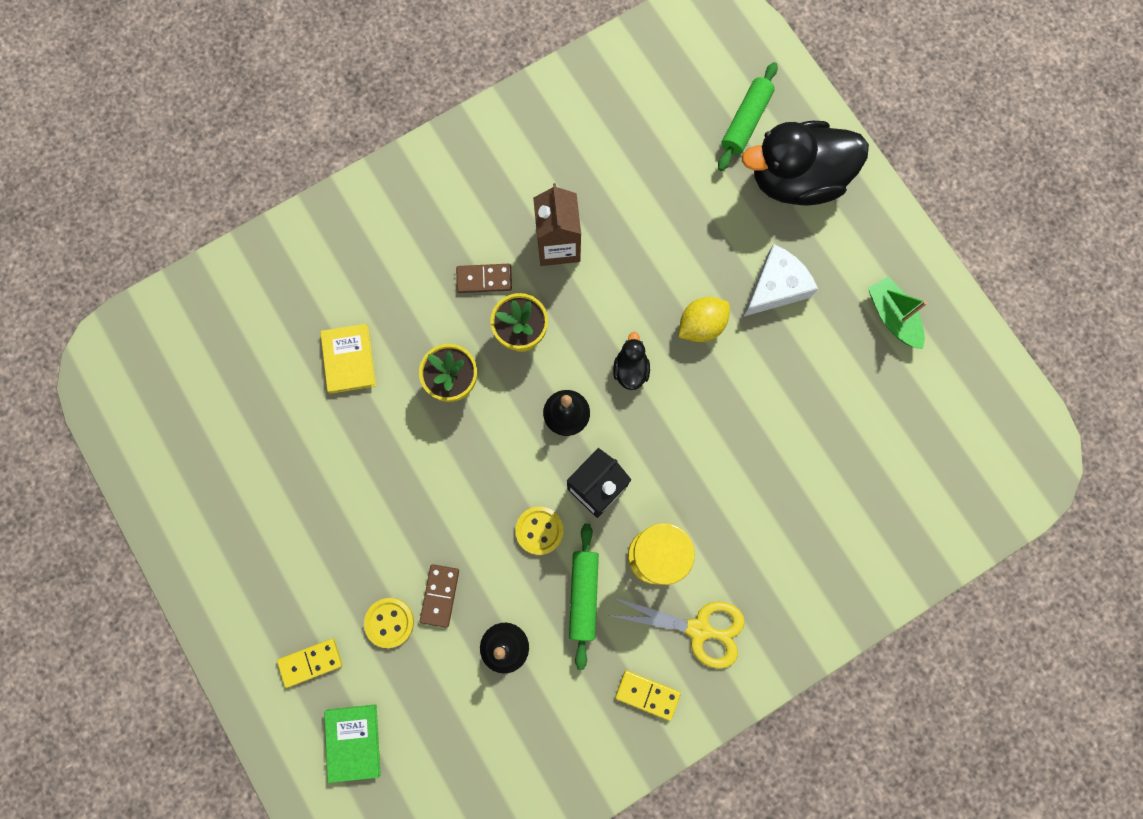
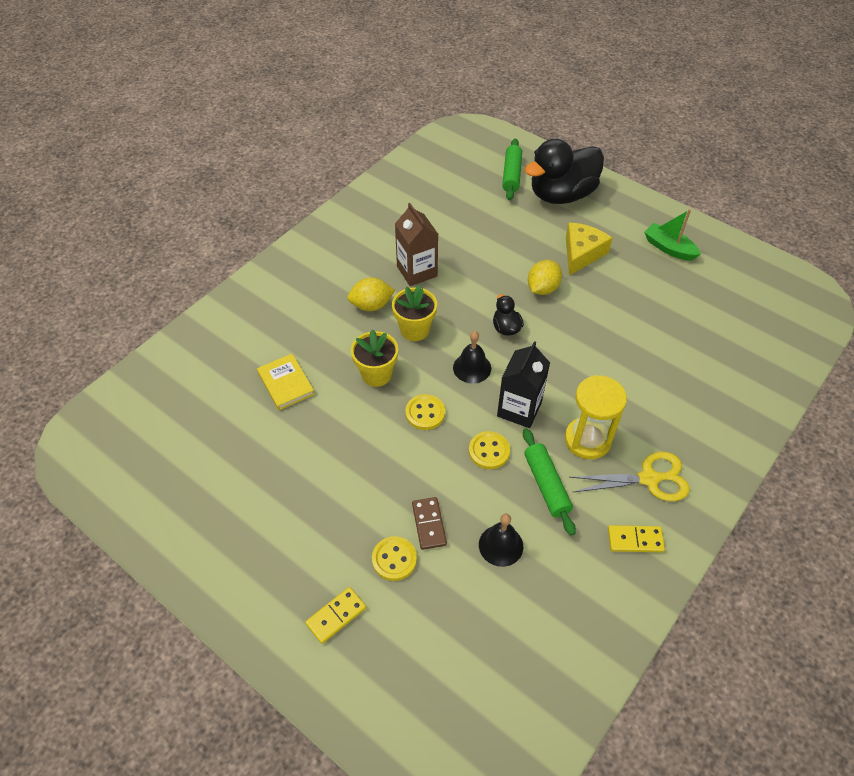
camera: 20 degrees left, 25 degrees down
green book [324,704,381,783] -> none
brown domino [456,264,512,293] -> yellow lemon [347,278,395,311]
white cheese [743,244,818,317] -> yellow cheese [566,223,612,276]
none -> yellow button [405,394,445,430]

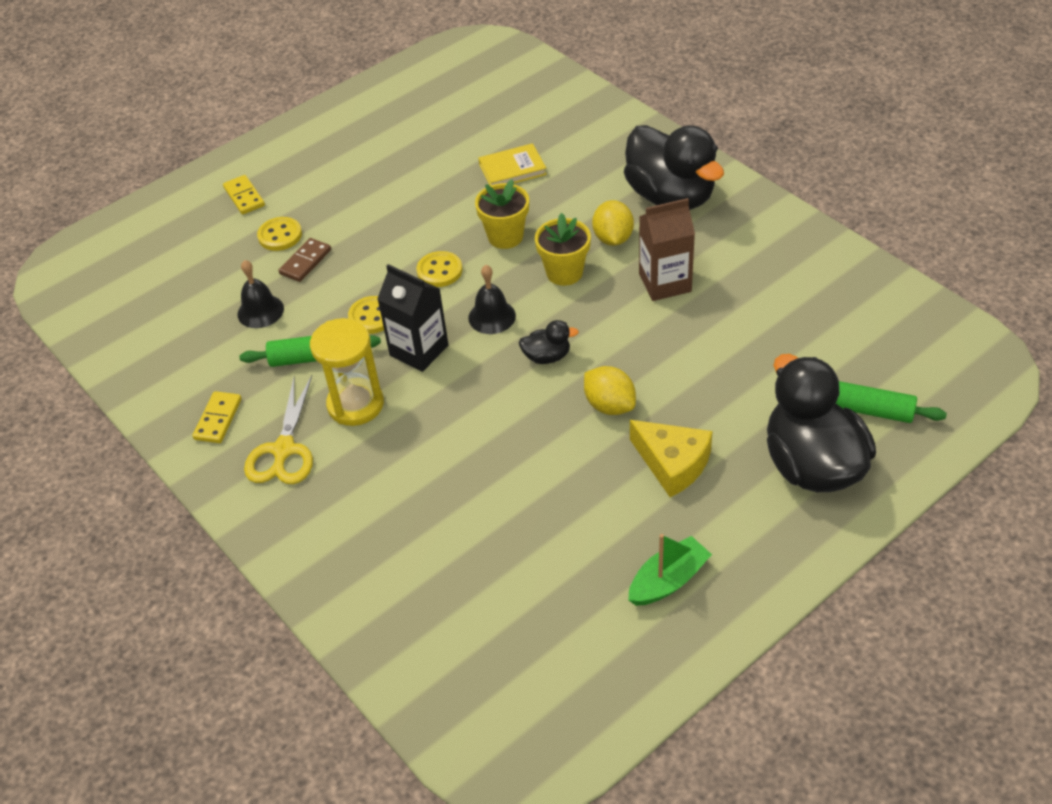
camera: 105 degrees right, 5 degrees down
brown domino [412,497,447,550] -> brown domino turned 60 degrees counterclockwise [278,238,331,282]
none -> black duck [624,125,724,210]

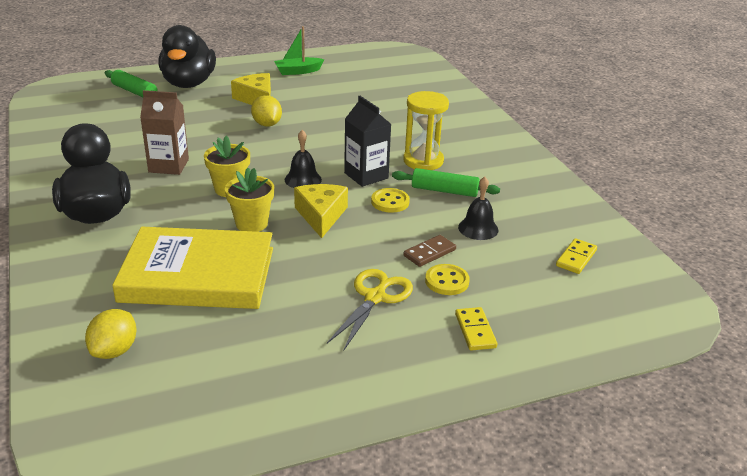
camera: 165 degrees left, 15 degrees down
yellow domino [192,391,242,443] -> yellow domino moved to [556,238,597,274]
yellow scissors [244,375,313,484] -> yellow scissors moved to [327,269,413,350]
yellow button [416,251,462,287] -> yellow cheese [294,184,348,238]
yellow book [479,143,547,186] -> yellow book [112,227,273,309], size x2.28
black duck [519,320,579,364] -> none
yellow lemon [592,200,634,246] -> yellow lemon moved to [85,309,137,359]

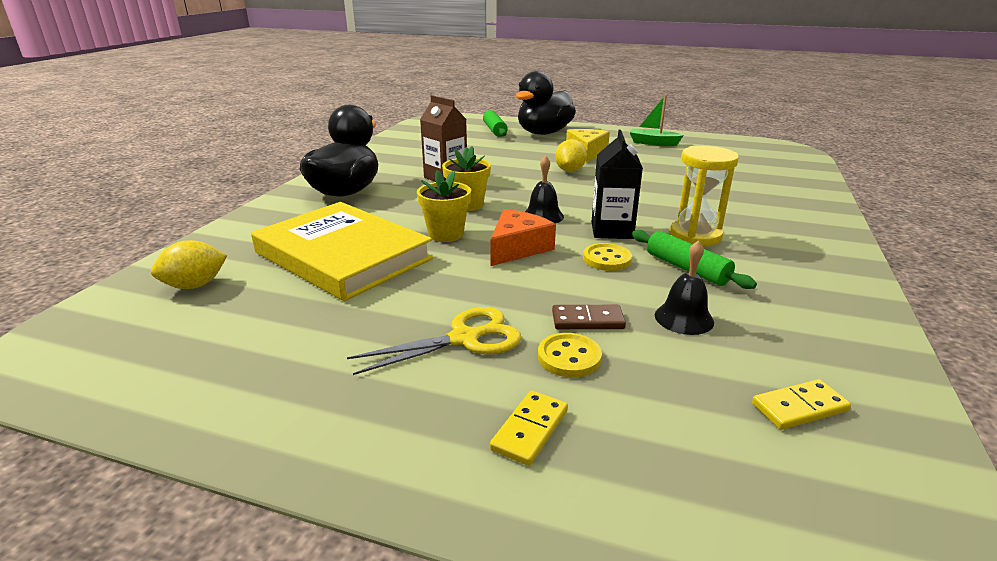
camera: 40 degrees right, 5 degrees down
yellow cheese [294,184,348,238] -> orange cheese [490,209,556,266]

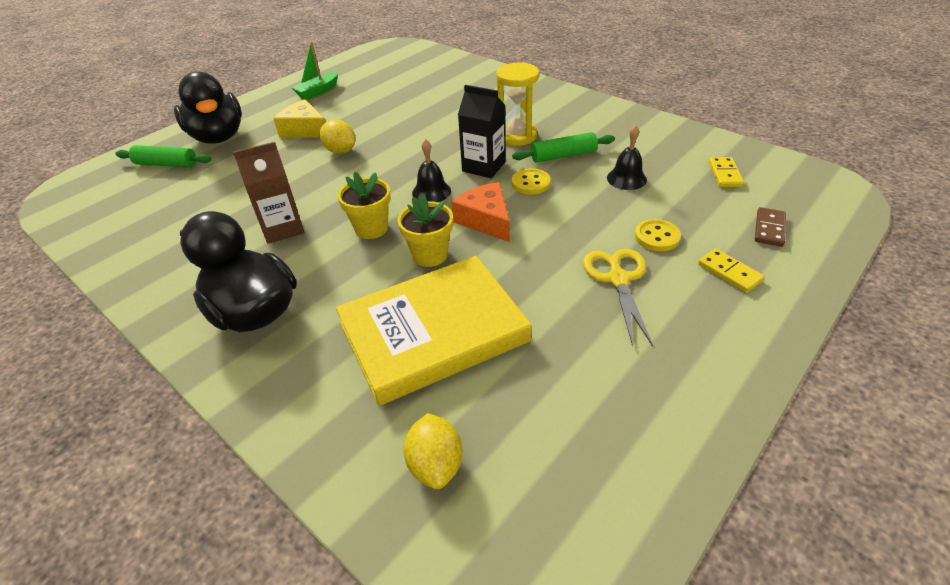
camera: 65 degrees left, 15 degrees up
brown domino [552,305,626,329] -> brown domino moved to [755,207,786,247]

